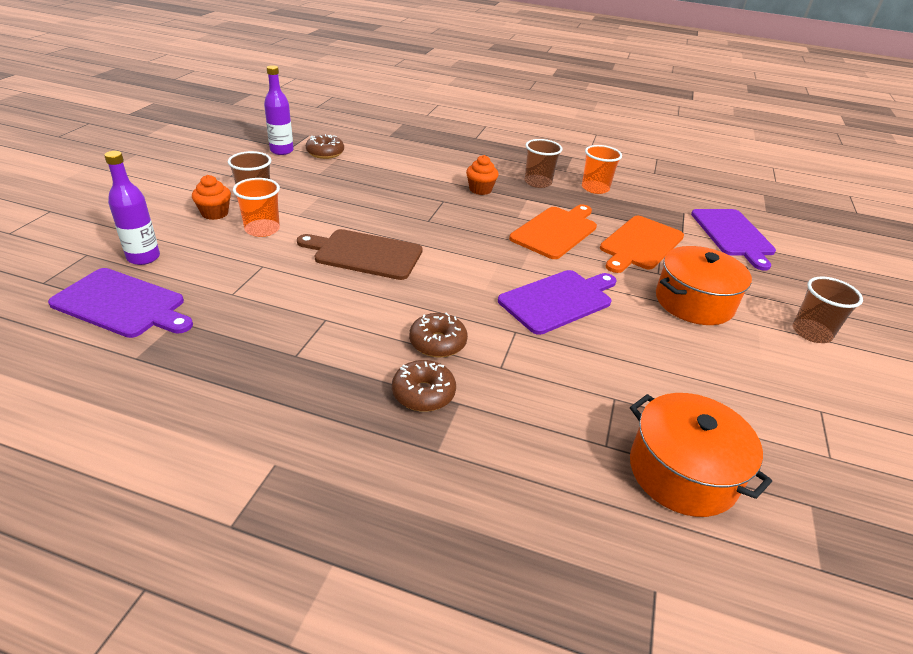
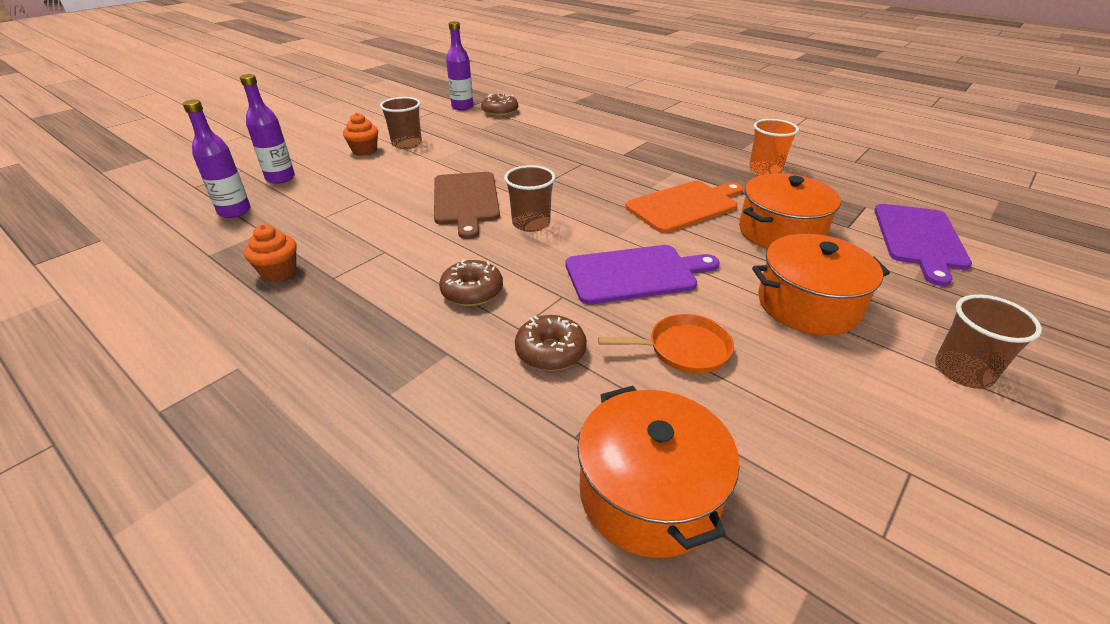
camera: 25 degrees right, 0 degrees up
purple cutting board [48,268,193,338] -> purple bottle [183,100,251,218]
orange cup [233,178,280,237] -> none
brown cutting board [297,229,423,280] -> brown cutting board turned 135 degrees counterclockwise [434,172,500,239]
brown donut [392,360,456,412] -> brown donut moved to [515,315,587,371]
orange cupcake [466,155,499,195] -> orange cupcake moved to [244,224,297,282]
brown cup [524,139,562,188] -> brown cup moved to [504,165,555,232]
orange cutting board [600,215,684,273] -> orange pot [739,173,841,249]
none -> orange pan [598,314,734,373]

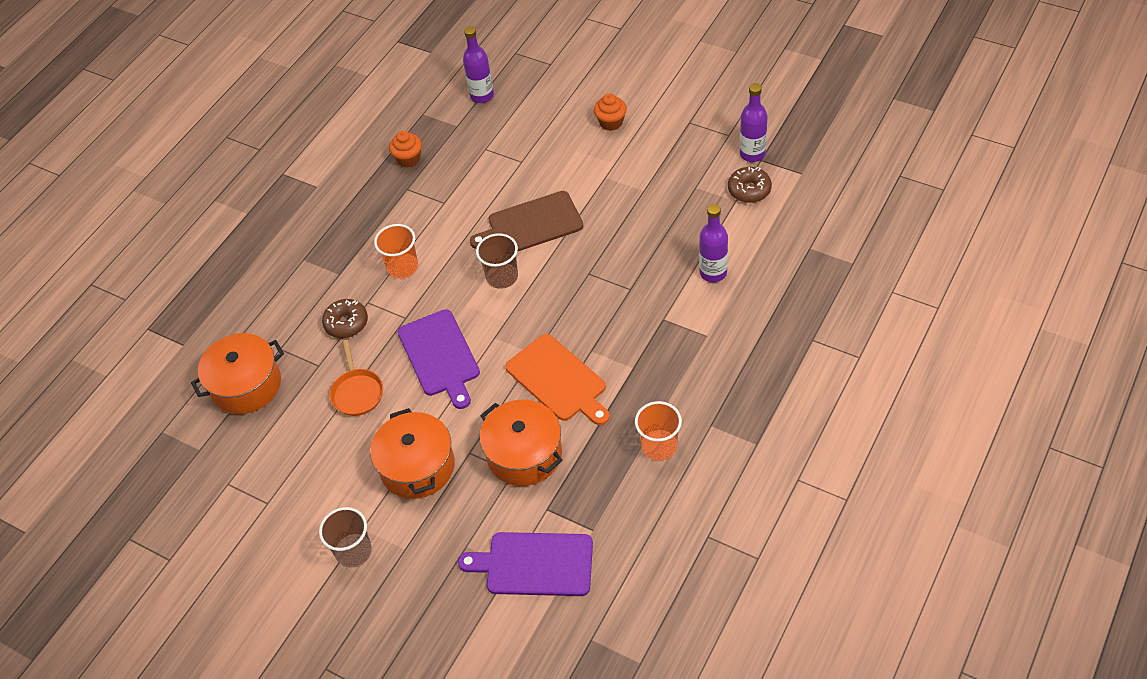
camera: 85 degrees right, 15 degrees up
purple bottle [240,74,295,184] -> purple bottle moved to [699,204,728,282]
brown cup [380,97,422,149] -> none
brown donut [439,259,503,306] -> orange cup [374,224,418,278]

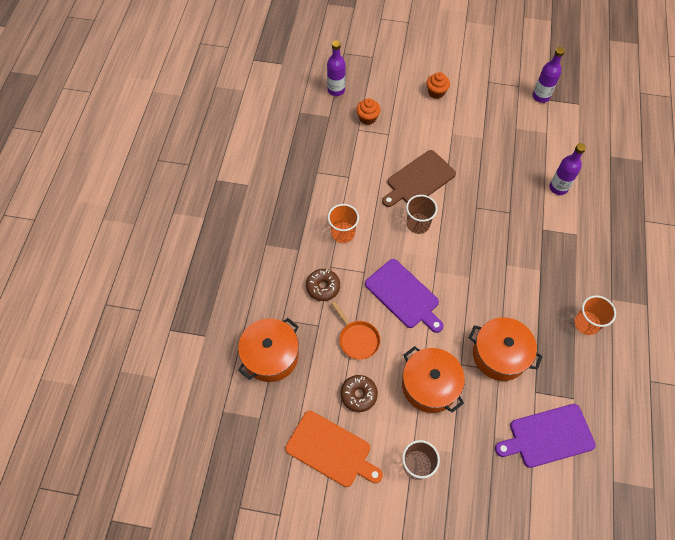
camera: 25 degrees left, 10 degrees up
orange cupcake [389,131,422,167] -> orange cupcake moved to [356,98,381,125]
orange cutting board [505,334,610,425] -> orange cutting board moved to [285,411,383,487]
brown donut [728,167,772,203] -> brown donut moved to [340,375,378,412]

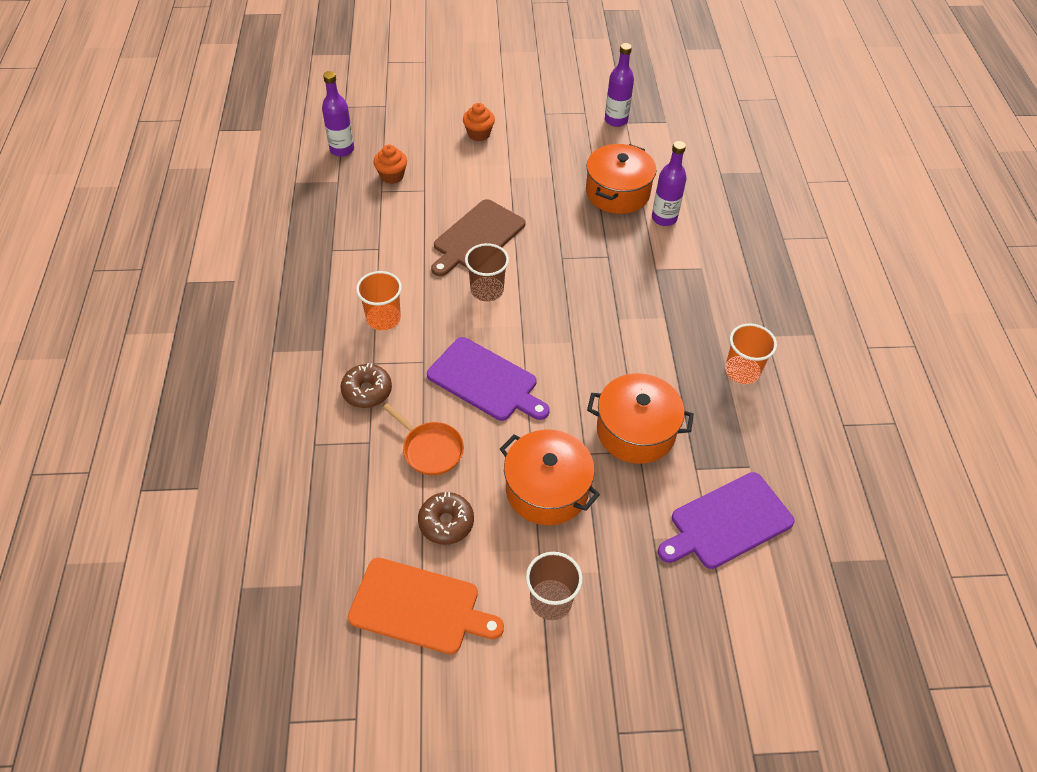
camera: 15 degrees left, 10 degrees down
orange pot [238,318,299,382] -> orange pot moved to [586,144,656,214]

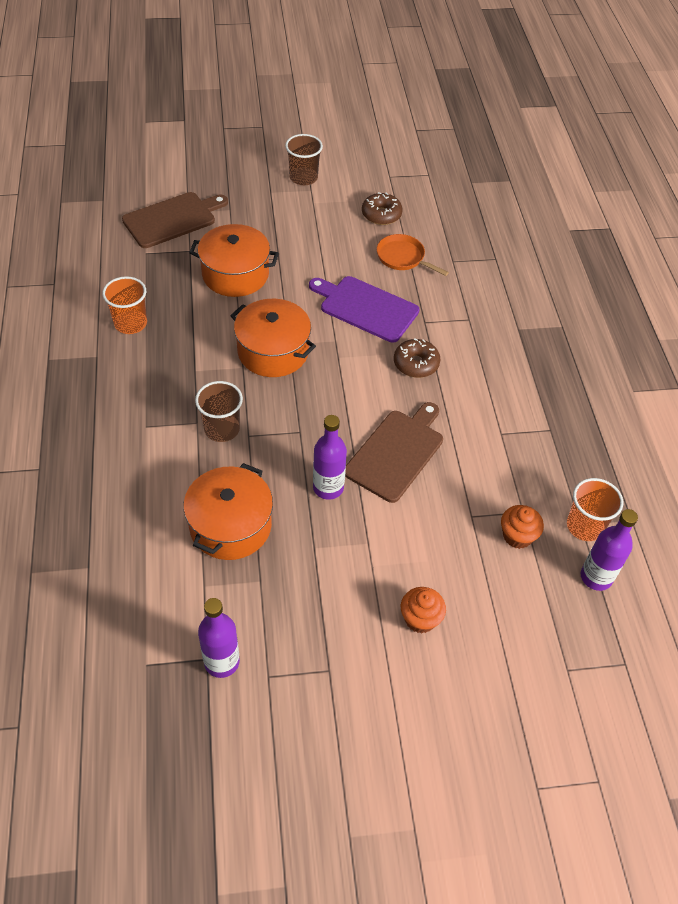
camera: 175 degrees right, 0 degrees up
brown donut [340,363,392,408] -> brown donut moved to [394,338,441,378]
orange cutting board [348,558,504,655] -> none
orange cup [356,271,402,330] -> orange cup moved to [567,478,623,541]
brown cup [465,243,509,301] -> brown cup moved to [195,381,243,442]
orange pot [500,430,600,525] -> orange pot moved to [230,299,316,377]
purple bottle [652,141,687,226] -> purple bottle moved to [313,415,347,500]
purple cutting board [658,472,795,569] -> brown cutting board [122,192,228,248]

